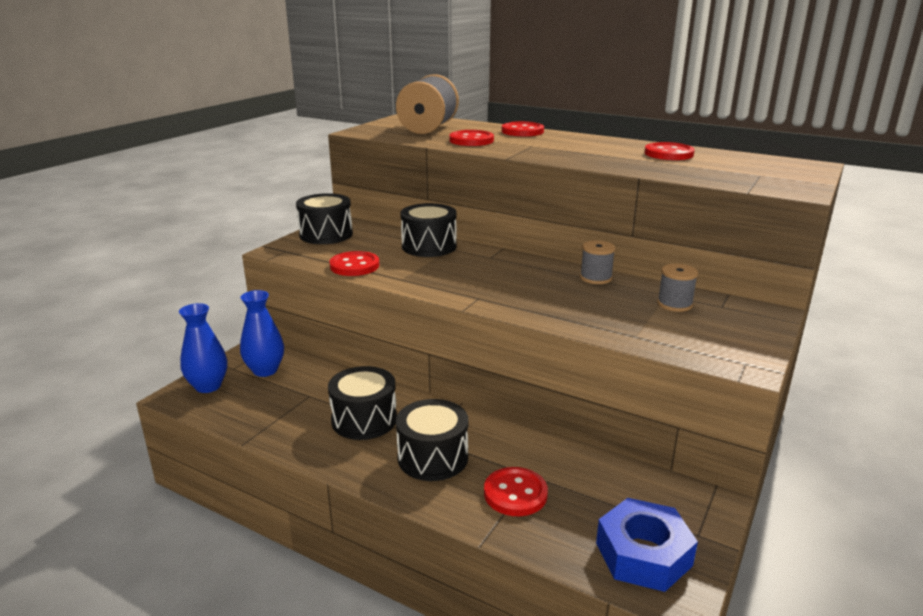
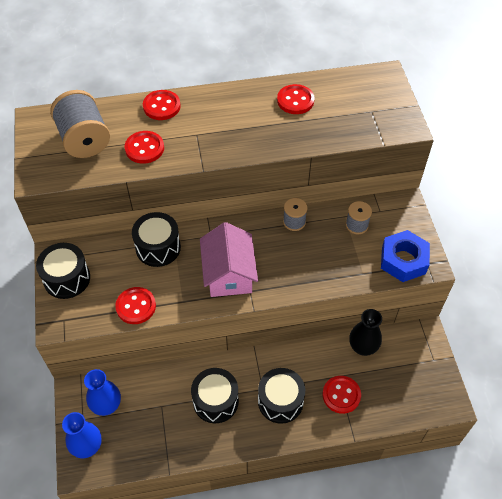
camera: 40 degrees left, 30 degrees up
blue nut [596,498,698,592] -> blue nut moved to [381,230,430,282]
none -> pink house [200,222,258,297]
none -> black vase [349,309,382,356]

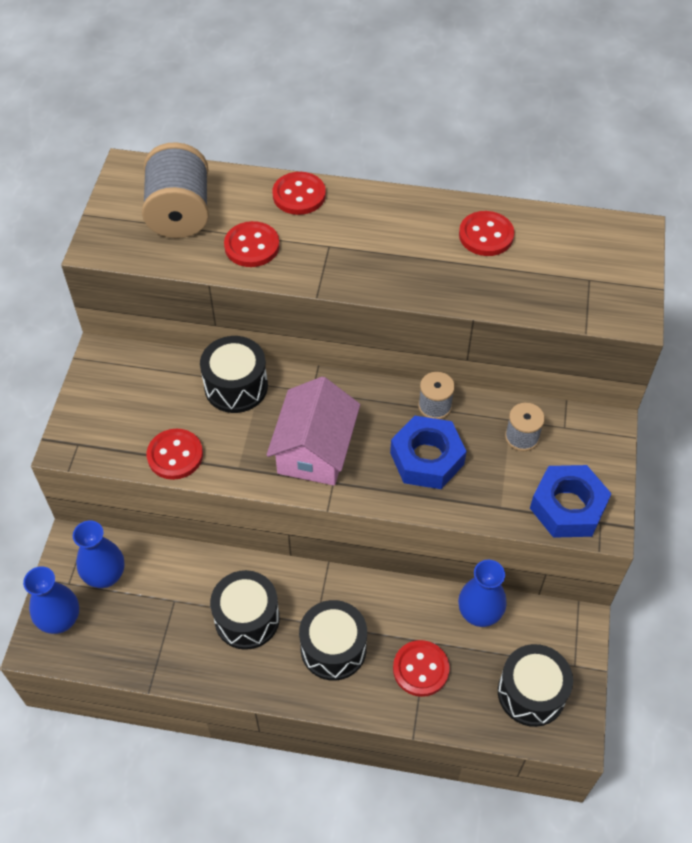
camera: 20 degrees right, 0 degrees up
black drum [36,243,90,299] -> black drum moved to [498,644,573,727]
black vase [349,309,382,356] -> blue vase [458,560,506,627]
none -> blue nut [390,416,467,489]

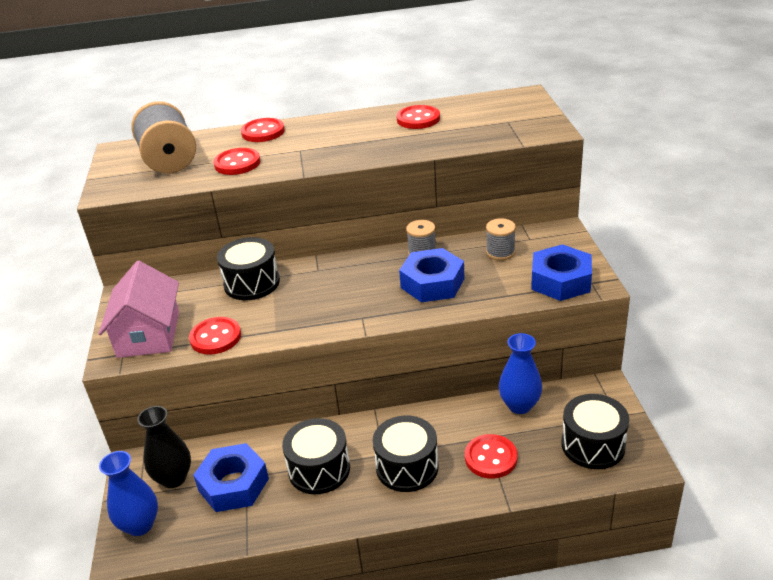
camera: 15 degrees left, 20 degrees down
blue vase [73,521,125,588] -> black vase [137,406,191,488]
pink house [266,376,360,486] -> pink house moved to [99,261,179,358]
none -> blue nut [193,443,269,512]

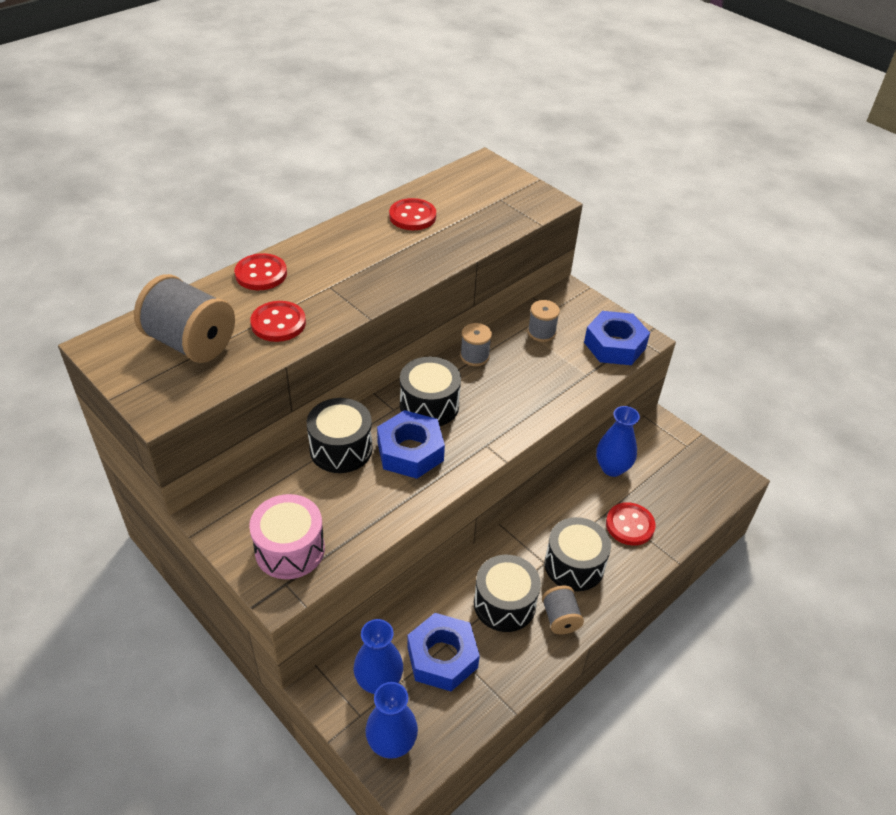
camera: 40 degrees left, 10 degrees up
pink house [99,261,179,358] -> pink drum [249,494,325,579]
black vase [137,406,191,488] -> blue vase [353,619,403,694]
red button [189,317,241,355] -> none
blue nut [399,248,464,302] -> blue nut moved to [377,410,445,479]
black drum [561,394,629,469] -> black drum moved to [400,357,461,426]
none -> grey spool [542,586,584,634]

